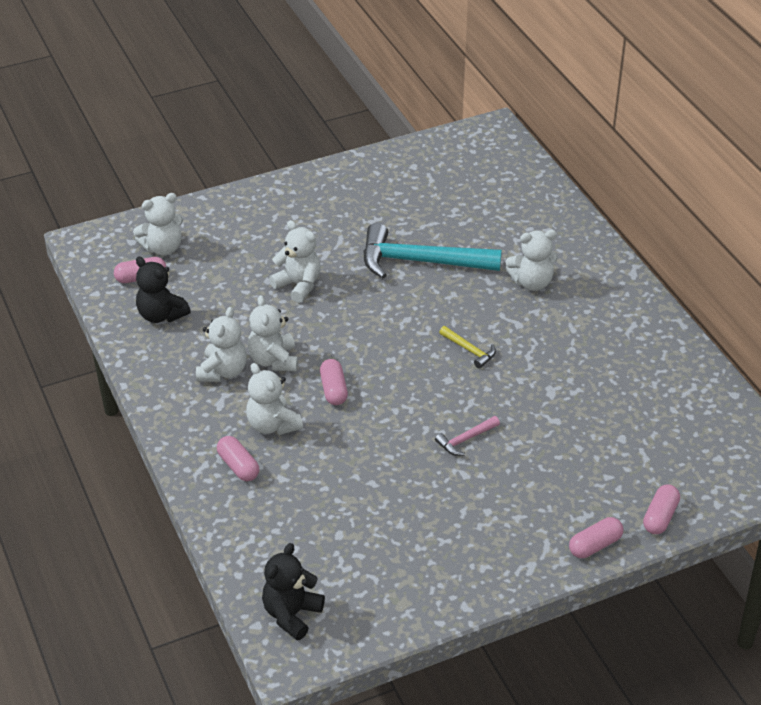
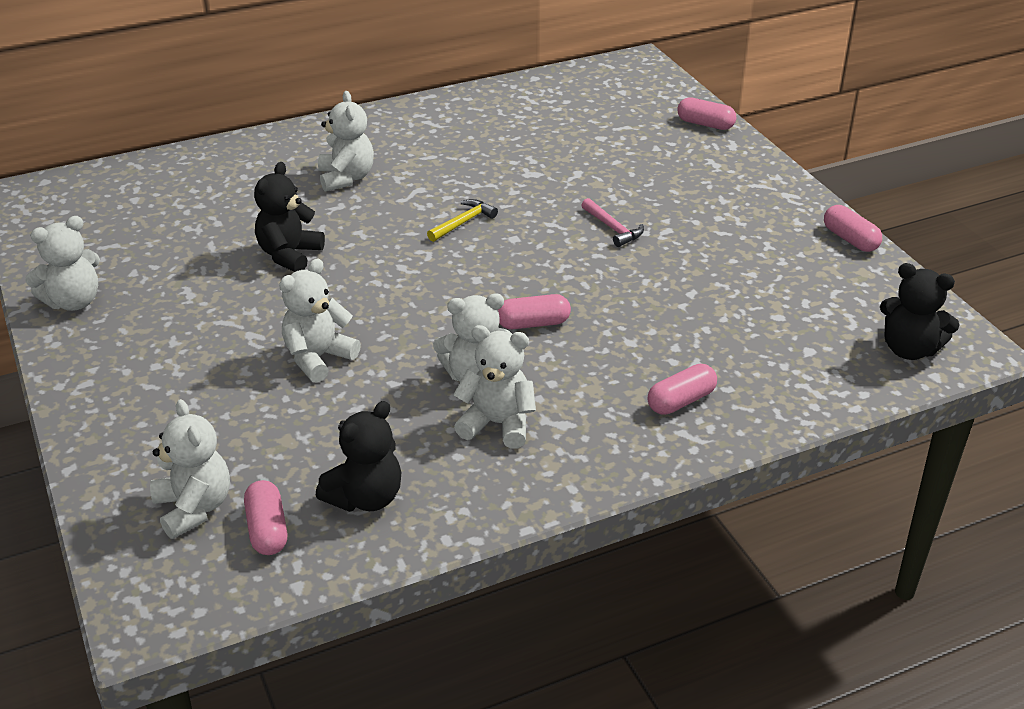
camera: 90 degrees left, 5 degrees down
white teddy bear [246,363,303,435] -> white teddy bear moved to [25,216,100,311]
turquoise hammer [363,223,502,278] -> black teddy bear [254,162,325,272]
pink capsule [569,517,623,558] -> pink capsule moved to [824,205,882,252]

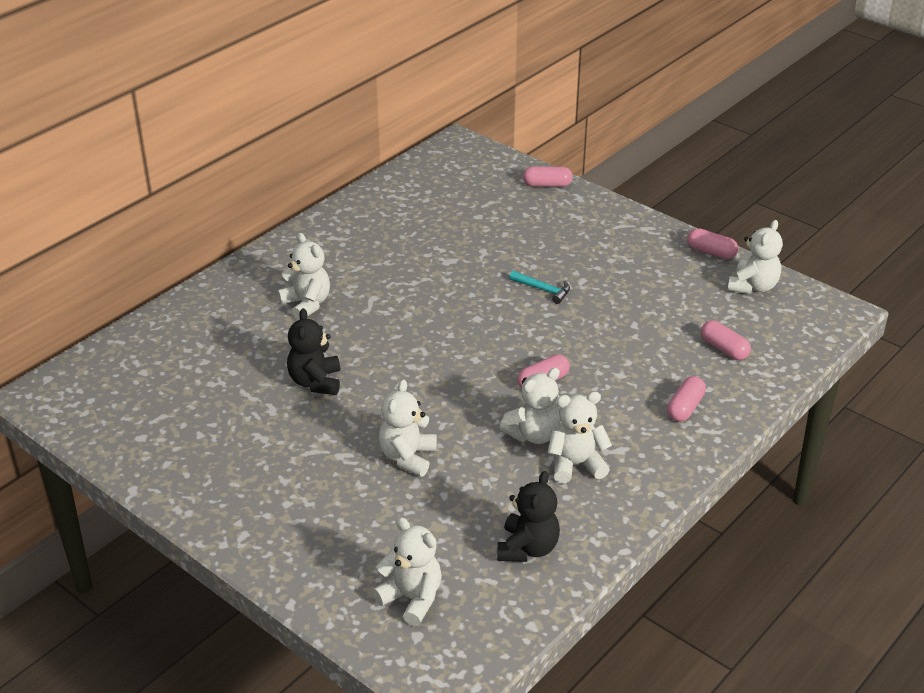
camera: 25 degrees left, 0 degrees up
white teddy bear [25,216,100,311] -> white teddy bear moved to [728,220,783,294]
pink capsule [244,480,287,555] -> pink capsule moved to [701,320,751,360]
yellow hammer [427,199,498,242] -> none
pink hammer [581,198,644,247] -> turquoise hammer [509,271,570,304]
black teddy bear [880,263,960,360] -> none

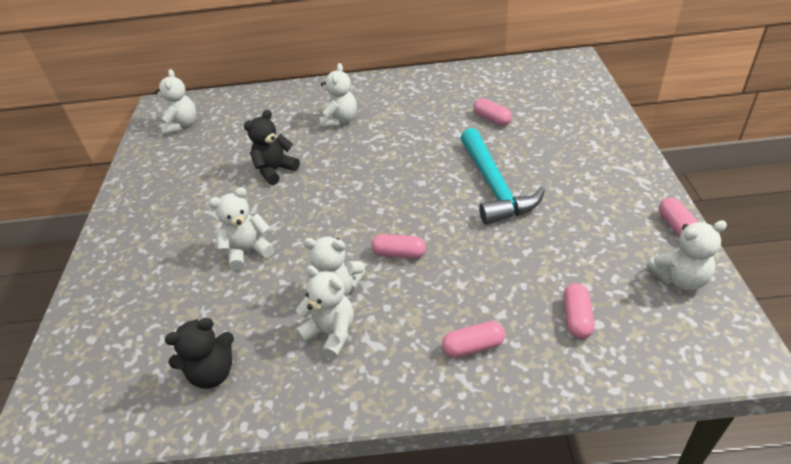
camera: 50 degrees right, 5 degrees up
white teddy bear [372,517,442,626] -> white teddy bear moved to [155,69,196,135]
turquoise hammer [509,271,570,304] -> turquoise hammer [461,128,545,225], size x2.31
pink capsule [523,166,573,187] -> pink capsule moved to [474,98,512,126]

